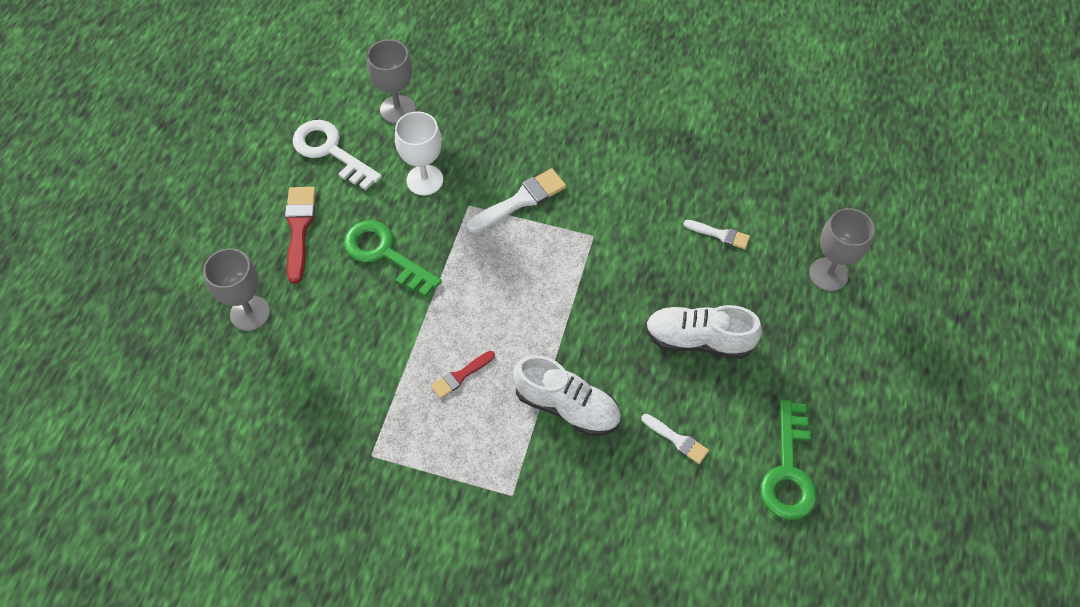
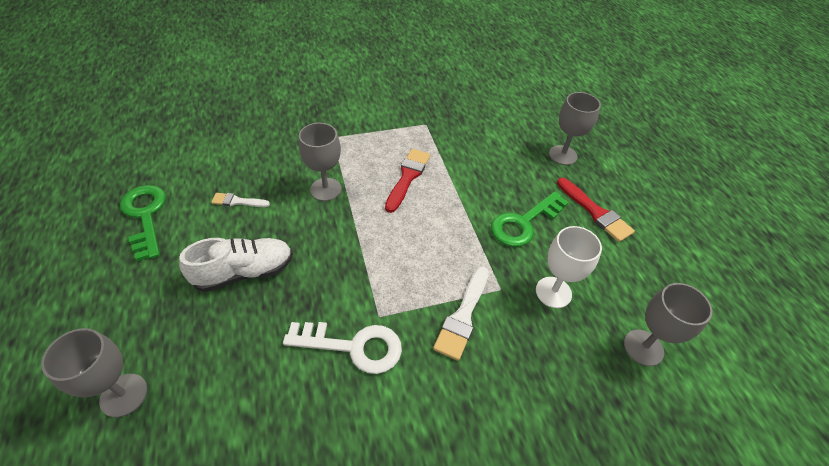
camera: 145 degrees right, 10 degrees down
white key [293,120,382,190] -> white key moved to [283,322,402,374]
green key [344,220,442,297] -> green key turned 135 degrees clockwise [491,191,569,247]
red brush [431,351,495,399] -> red brush [385,149,430,213], size x1.67
white shoe [513,355,621,436] -> grey goblet [299,123,342,201]
white brush [683,220,750,249] -> none

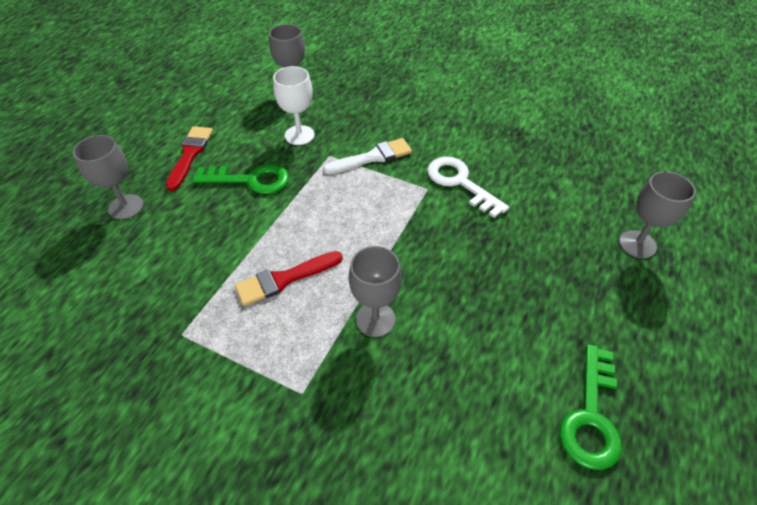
camera: 135 degrees left, 0 degrees up
white shoe [179,238,293,292] -> none
white brush [211,193,270,207] -> none

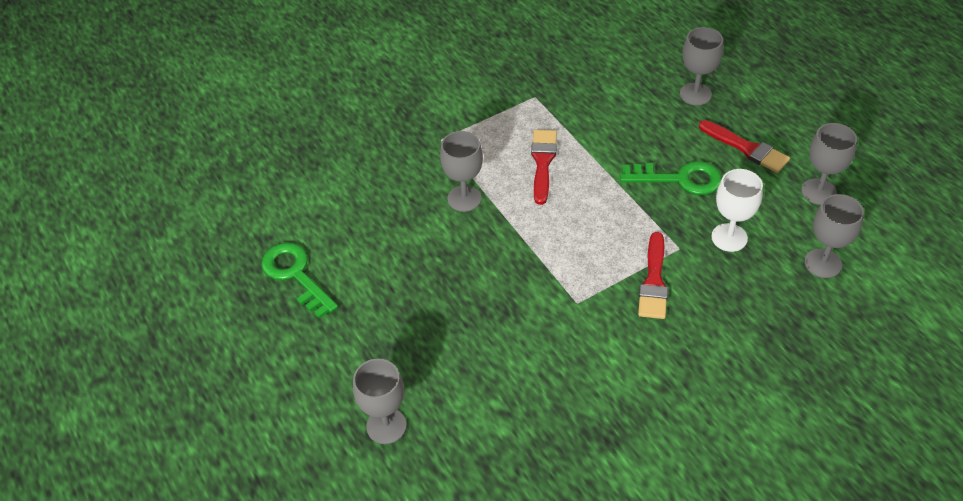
camera: 125 degrees right, 0 degrees up
green key [192,164,289,194] -> green key turned 120 degrees counterclockwise [620,161,722,195]
white brush [323,138,412,174] -> red brush [638,232,668,319]
white key [427,157,509,218] -> none
none -> grey goblet [801,123,857,205]

